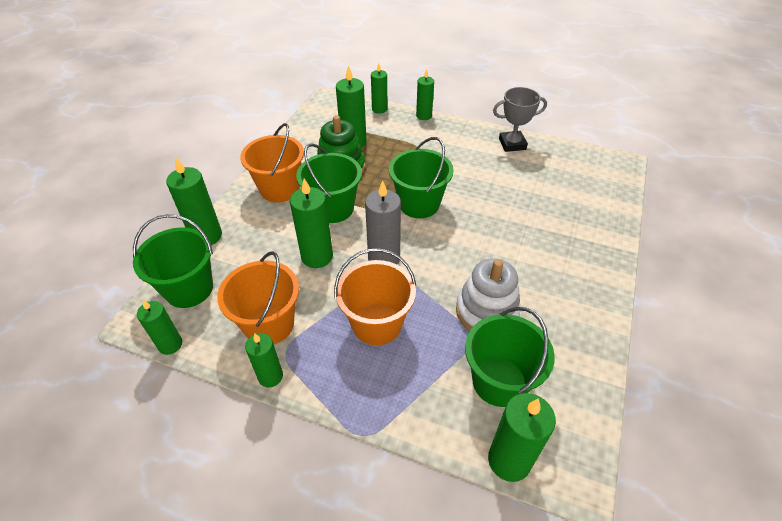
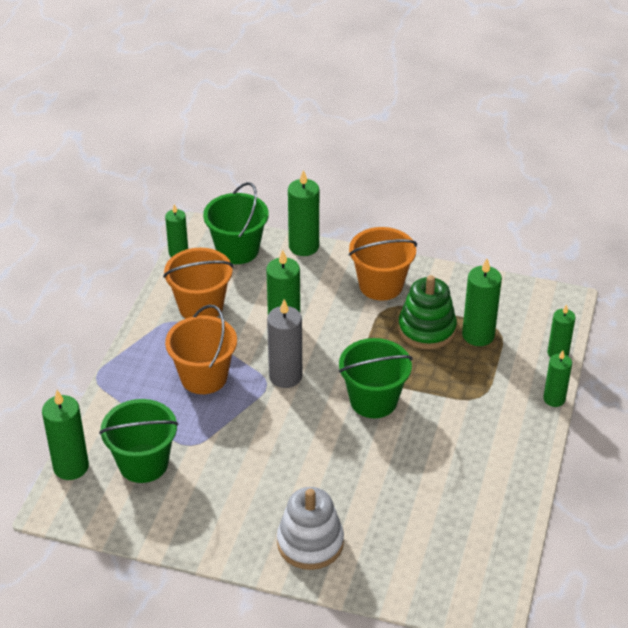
camera: 85 degrees right, 5 degrees down
green candle [245,333,283,387] -> none
green bucket [296,143,362,223] -> none
white stacking toy [456,258,521,331] -> white stacking toy moved to [277,487,344,570]
grey trophy [493,87,547,152] -> none

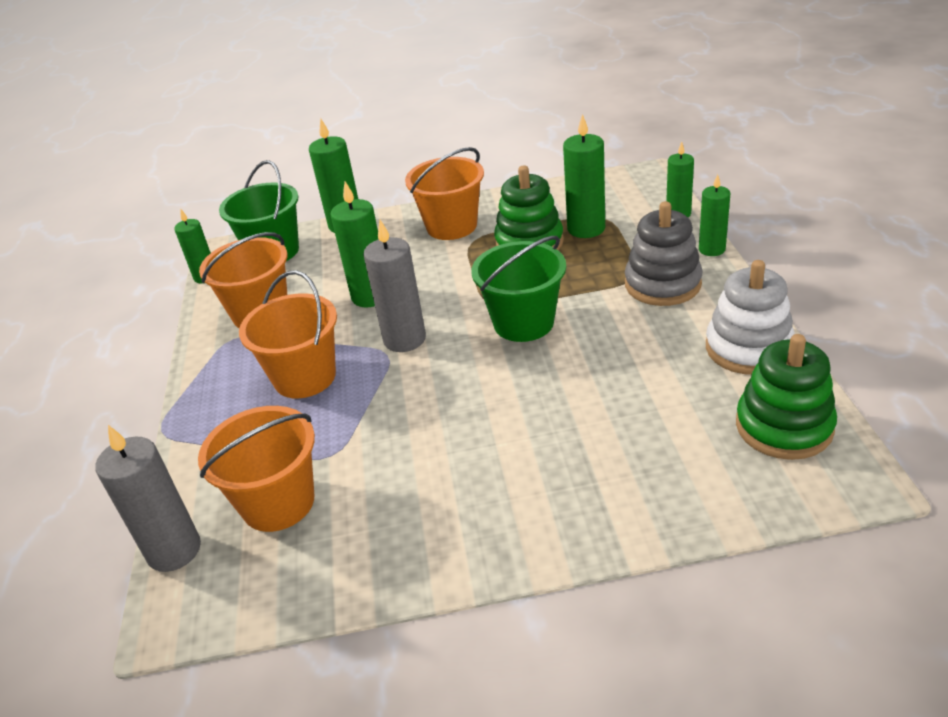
camera: 20 degrees left, 5 degrees down
green candle [42,390,89,480] -> grey candle [95,425,201,572]
green bucket [99,399,179,483] -> orange bucket [198,406,315,532]
white stacking toy [277,487,344,570] -> white stacking toy moved to [706,260,795,375]
none -> grey stacking toy [625,201,702,306]
none -> green stacking toy [736,334,837,460]

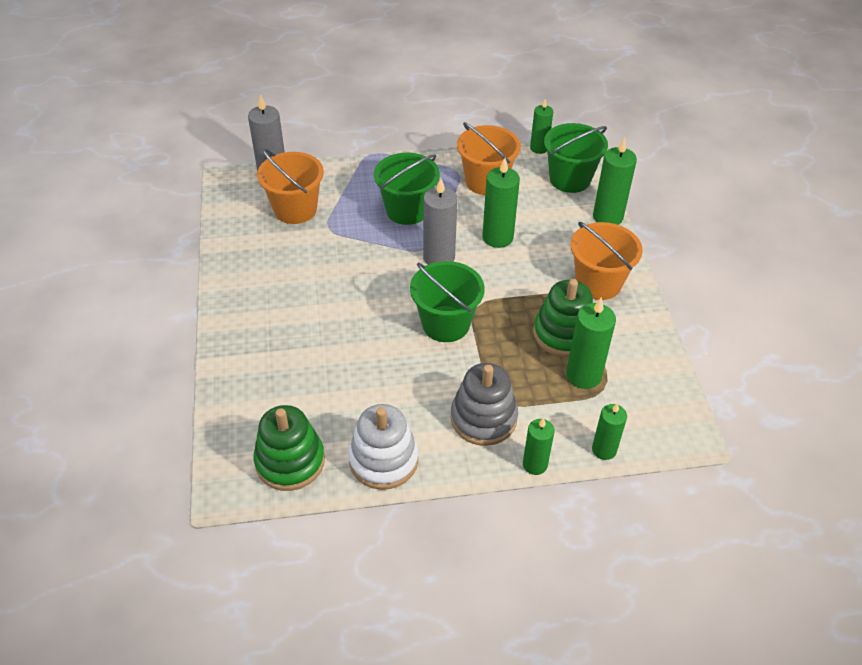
camera: 85 degrees right, 10 degrees up
orange bucket [239,270,337,399] -> green bucket [374,153,440,225]

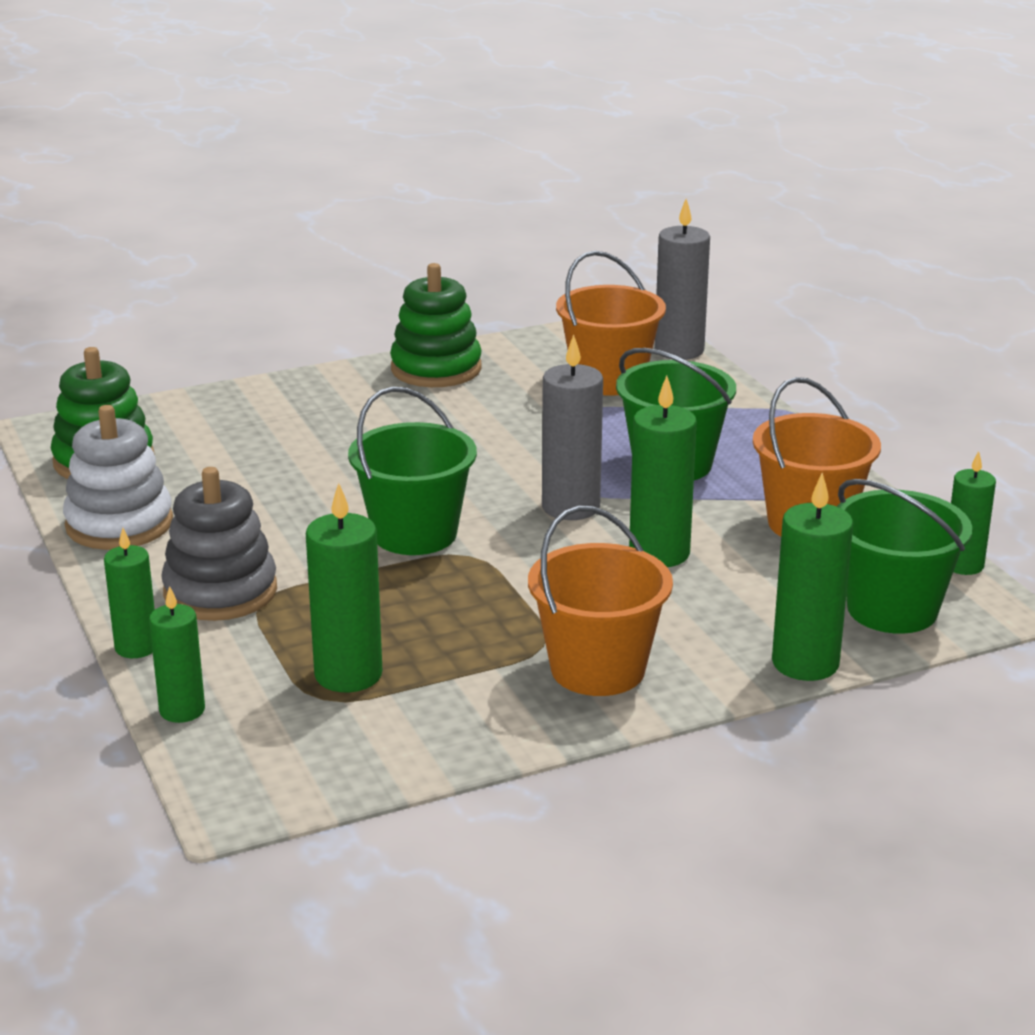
camera: 75 degrees right, 20 degrees down
green stacking toy [533,279,593,357] -> green stacking toy moved to [390,263,482,387]

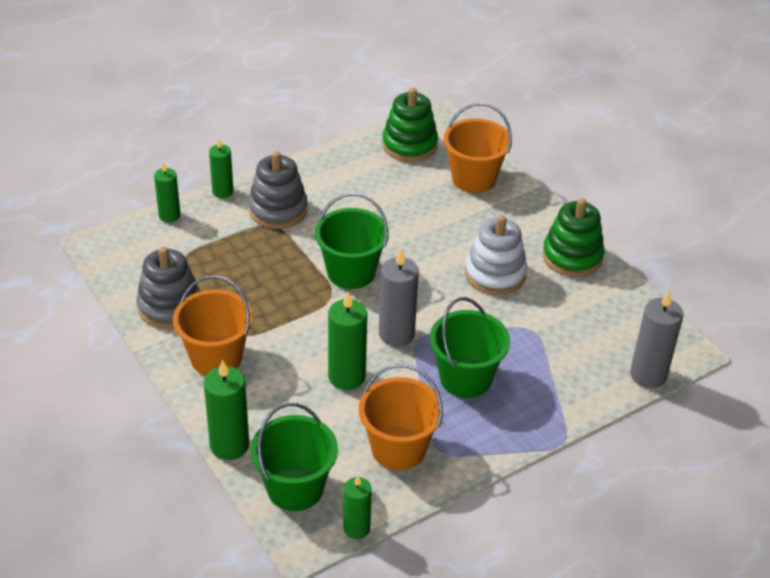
camera: 80 degrees right, 15 degrees up
white stacking toy [63,405,173,550] -> white stacking toy moved to [465,215,527,295]
green candle [306,483,382,692] -> none
orange bucket [556,251,666,396] -> orange bucket moved to [444,103,512,193]
none -> grey stacking toy [136,247,200,329]

